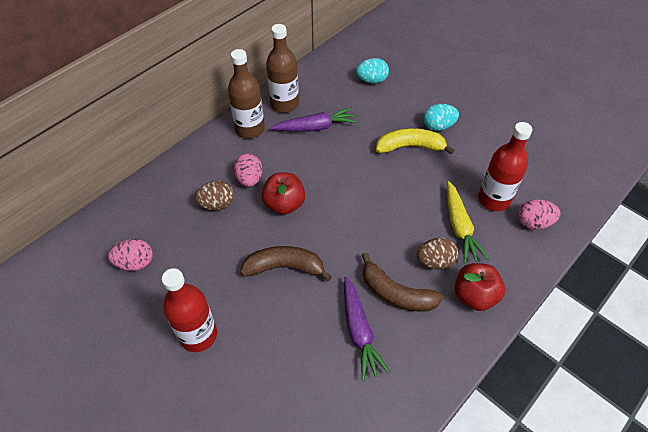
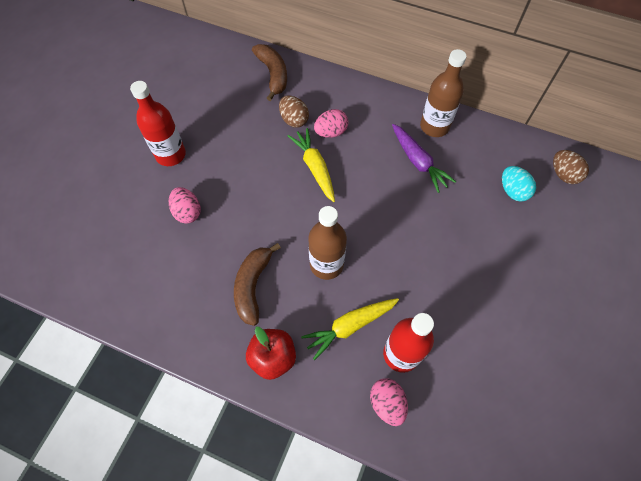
camera: 70 degrees right, 10 degrees up
pink egg [108,239,153,271] -> pink egg moved to [169,187,201,224]
brown bottle [228,49,265,139] -> brown bottle moved to [308,206,347,280]
brown banana [240,246,332,281] -> brown banana moved to [252,44,287,101]
red apple [261,172,305,215] -> yellow carrot [288,128,335,202]
purple carrot [344,277,390,381] -> none
yellow banana [376,128,455,155] -> none
brown egg [417,238,458,269] -> brown egg moved to [553,150,589,184]
turquoise egg [423,104,459,131] -> none

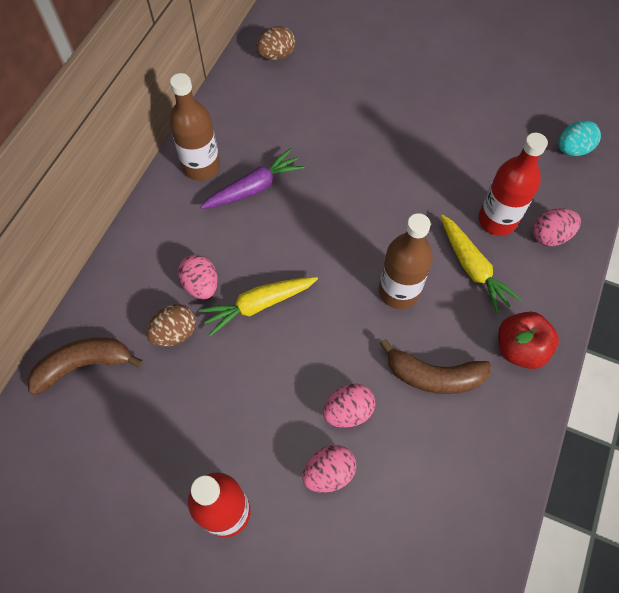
camera: 90 degrees left, 0 degrees up
turquoise egg [502,166,536,201] -> turquoise egg moved to [558,120,601,156]
none -> pink egg [323,384,375,428]

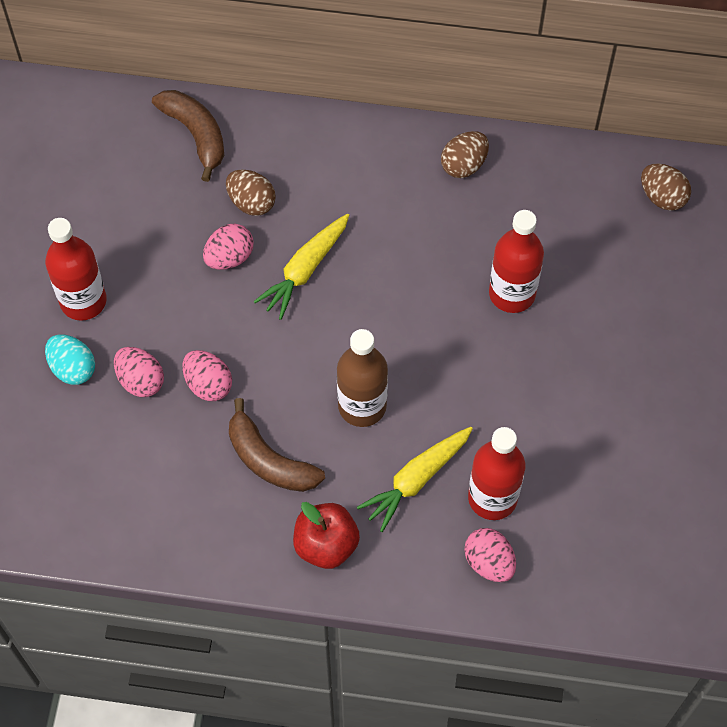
camera: 75 degrees right, 0 degrees up
brown bottle [169,73,220,181] -> brown egg [441,131,489,178]
pink egg [178,254,218,299] -> pink egg moved to [203,224,254,270]
yellow carrot [199,277,318,336] -> yellow carrot turned 105 degrees counterclockwise [254,214,349,320]
purple carrot [200,149,305,209] -> none
brown banana [380,339,491,394] -> brown banana turned 45 degrees counterclockwise [229,398,325,492]
turquoise egg [558,120,601,156] -> turquoise egg moved to [45,335,95,385]
none -> red bottle [489,210,544,313]

